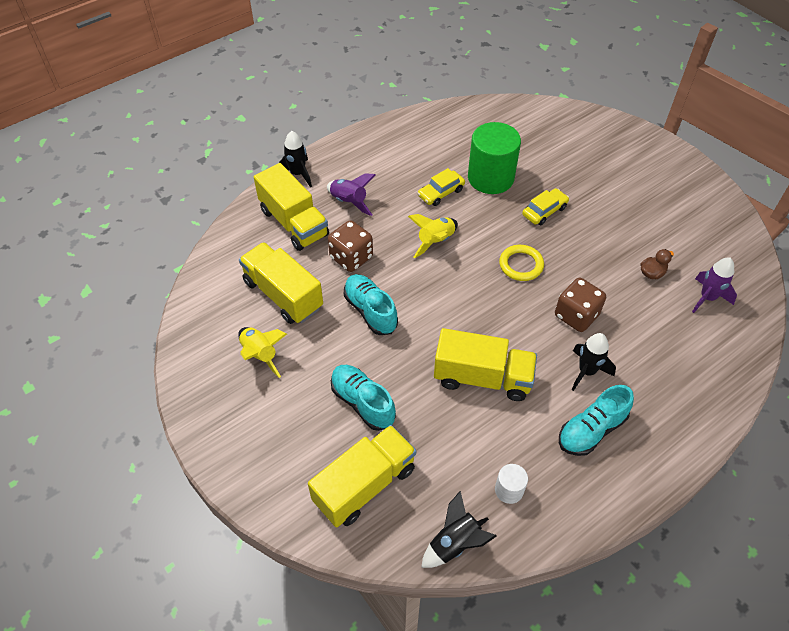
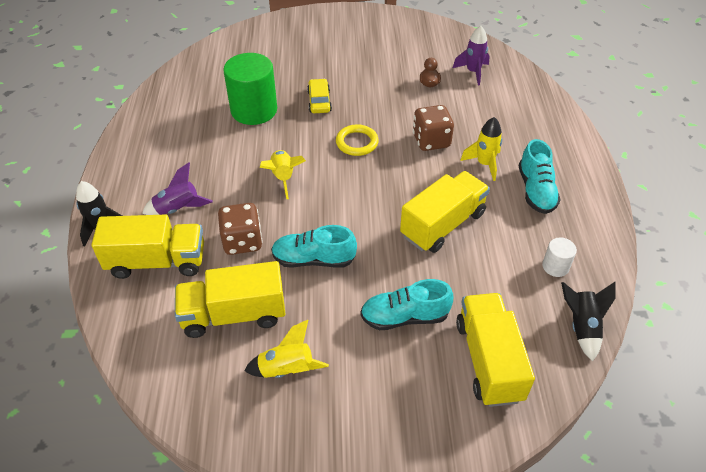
camera: 55 degrees left, 5 degrees down
yellow car [417,168,465,206] -> none
black rocket [572,333,616,391] -> yellow rocket [460,117,502,181]

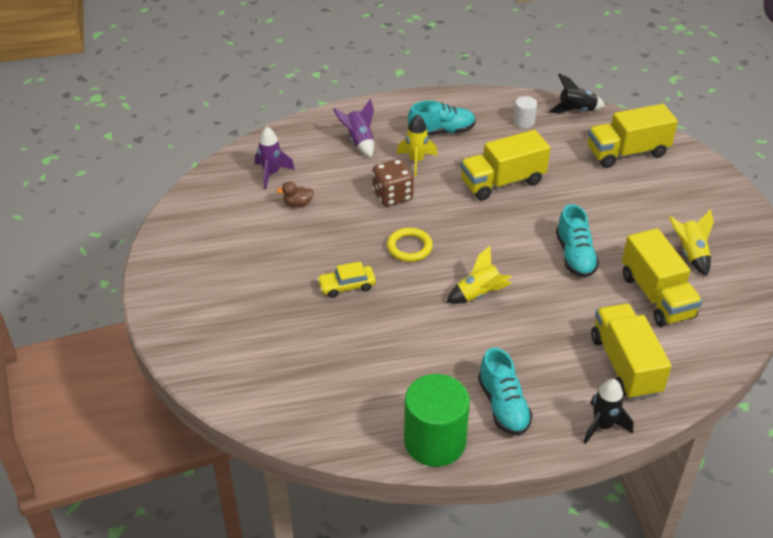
camera: 100 degrees left, 5 degrees down
purple rocket [142,162,213,215] -> purple rocket moved to [333,99,374,157]
brown dice [218,203,263,255] -> none
green cylinder [223,53,277,125] -> green cylinder moved to [404,374,470,467]
turquoise shoe [360,279,453,330] -> turquoise shoe moved to [478,348,533,435]
yellow truck [400,171,490,253] -> yellow truck turned 60 degrees counterclockwise [460,130,550,201]

